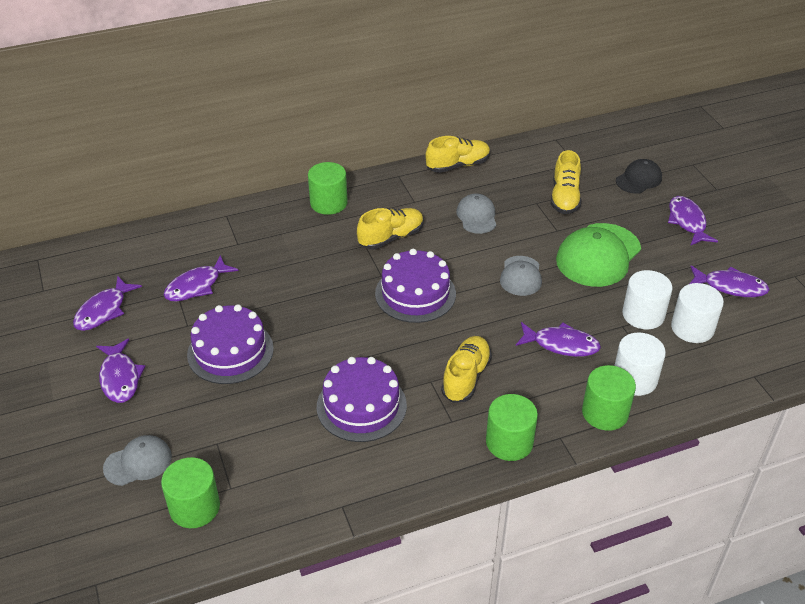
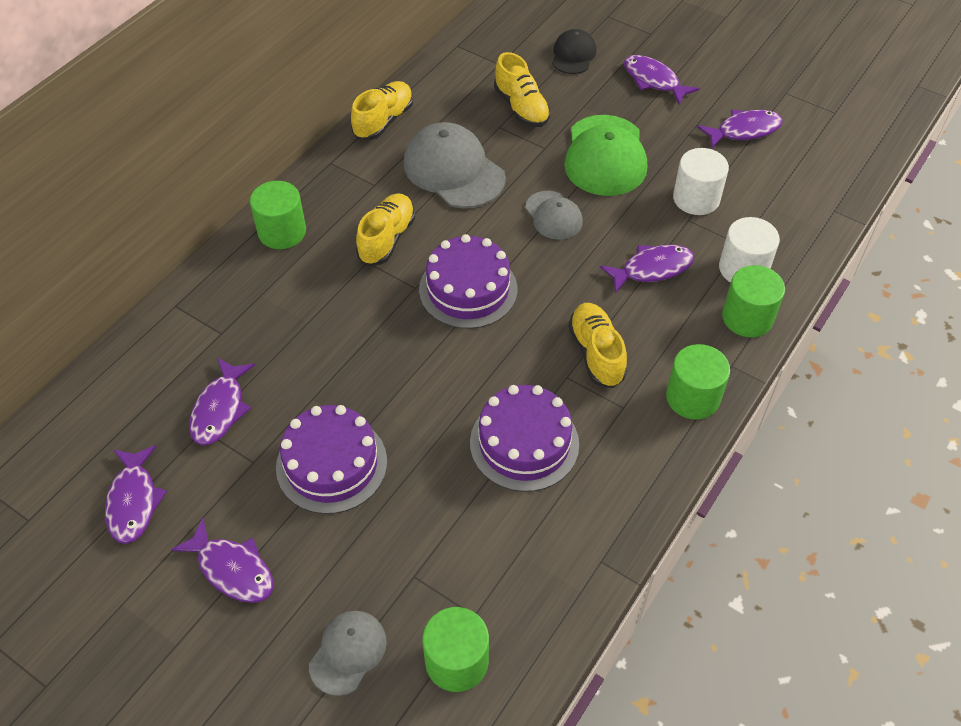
camera: 35 degrees left, 10 degrees up
grey cap [456,194,496,234] -> grey cap [404,122,506,208], size x1.75
white cylinder [671,283,724,343] -> none

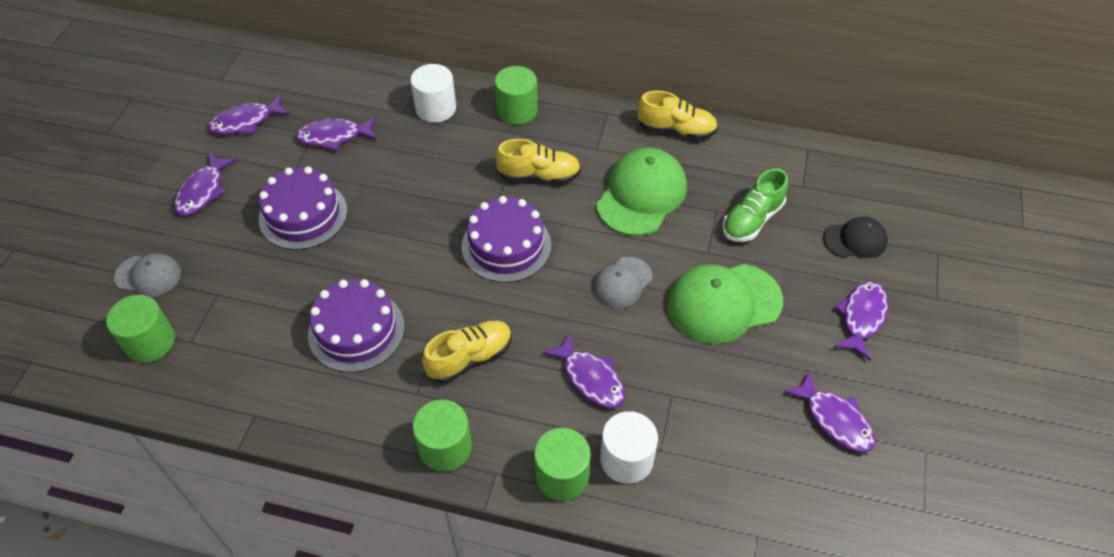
camera: 70 degrees right, 0 degrees up
grey cap [404,122,506,208] -> green cap [596,147,687,236]
yellow shoe [494,52,551,127] -> green shoe [722,168,788,242]
white cylinder [673,148,729,215] -> white cylinder moved to [410,64,456,123]

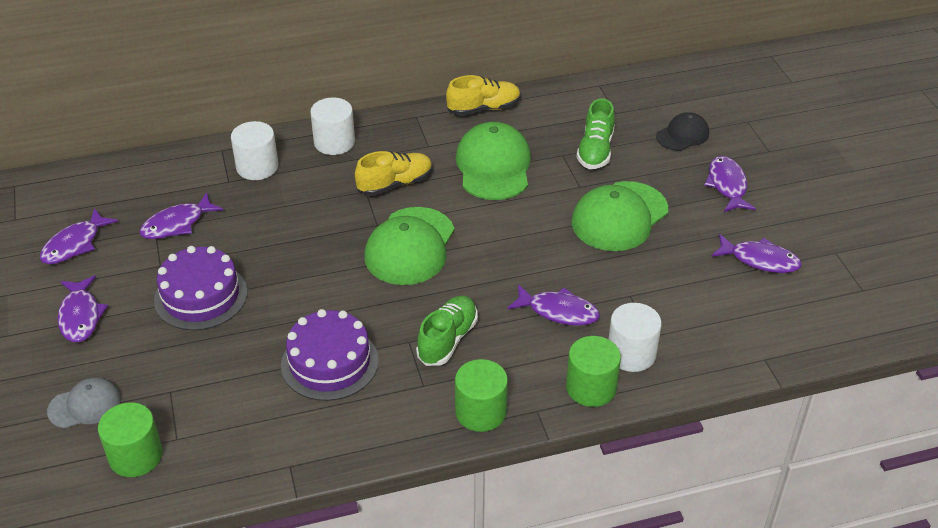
camera: 30 degrees left, 10 degrees down
yellow shoe [422,321,512,383] -> green shoe [416,296,478,366]
purple cake [462,196,551,283] -> green cap [365,207,454,285]
green cylinder [495,66,538,125] -> white cylinder [310,98,355,155]
grey cap [593,257,652,308] -> none

